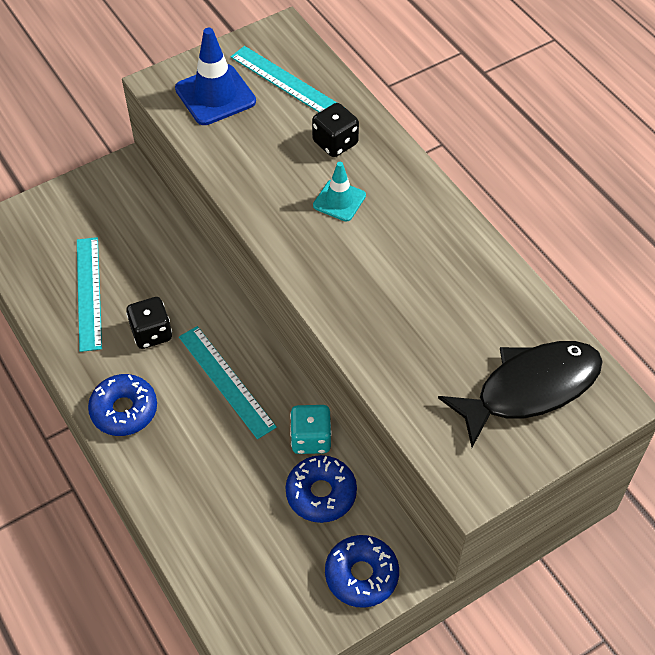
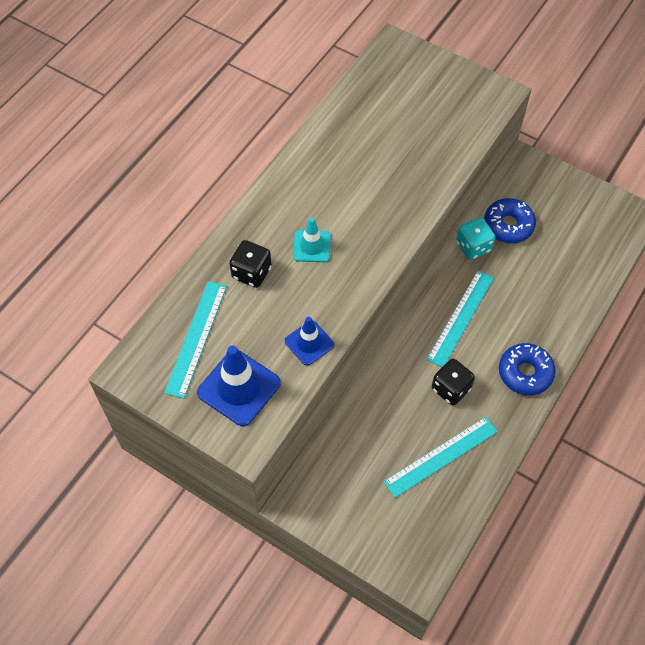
camera: 115 degrees left, 5 degrees up
blue donut [325,535,399,608] -> none
black fish [438,341,603,447] -> none
none -> blue traffic cone [285,317,334,366]

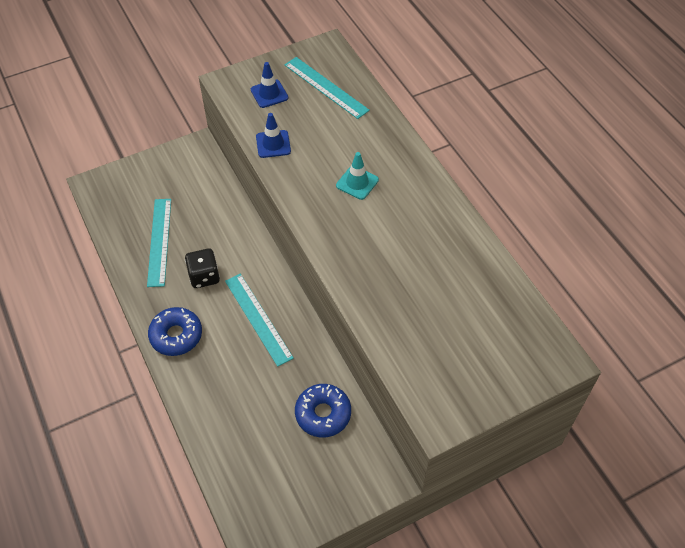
camera: 120 degrees right, 5 degrees down
blue traffic cone [197,345,281,426] -> blue traffic cone [251,62,288,108], size x0.61
black dice [229,240,272,288] -> none
turquoise dice [456,217,495,260] -> none

